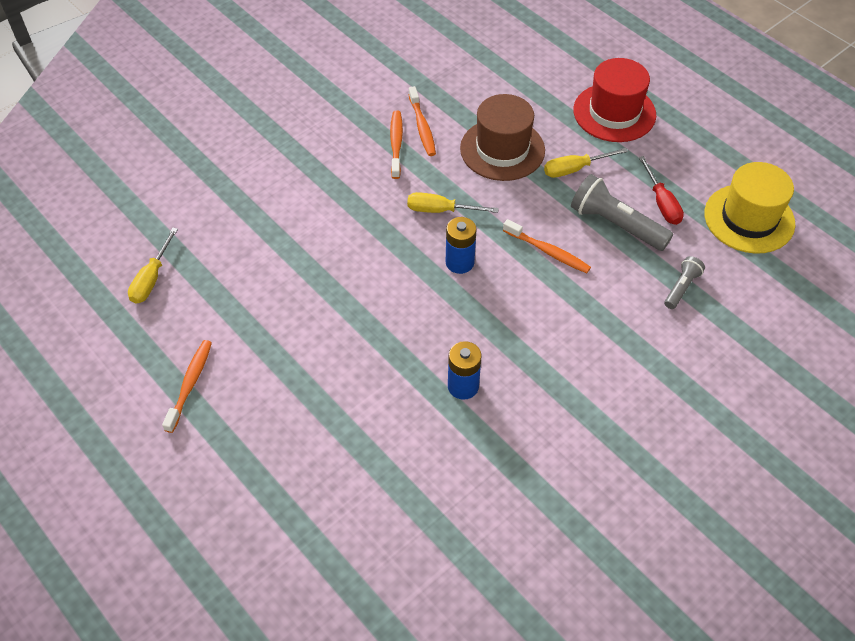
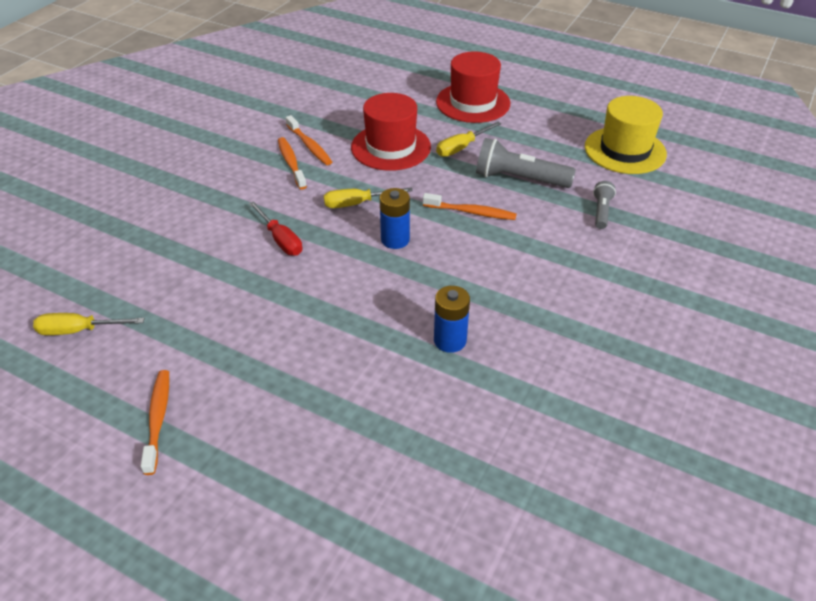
camera: 20 degrees left, 10 degrees down
yellow screwdriver [128,228,178,304] -> yellow screwdriver turned 90 degrees clockwise [33,313,145,335]
brown hat [460,94,545,181] -> red hat [351,93,431,171]
red screwdriver [638,156,684,225] -> red screwdriver moved to [249,201,302,256]

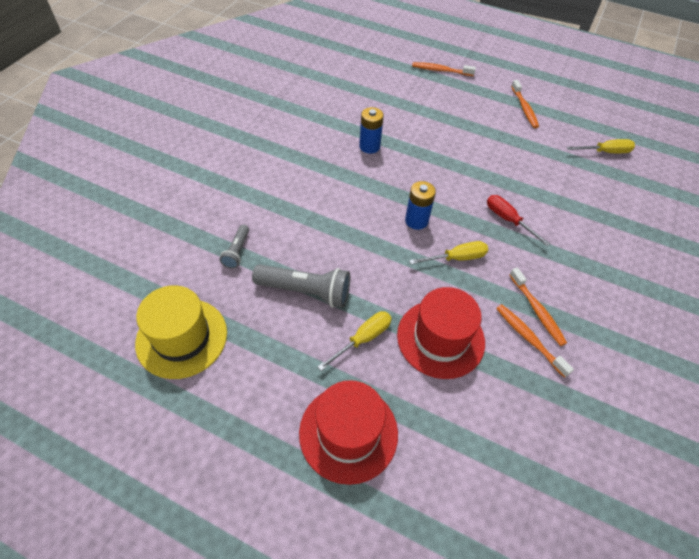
camera: 175 degrees right, 10 degrees up
orange toothbrush [423,193,517,220] -> orange toothbrush moved to [412,62,476,76]

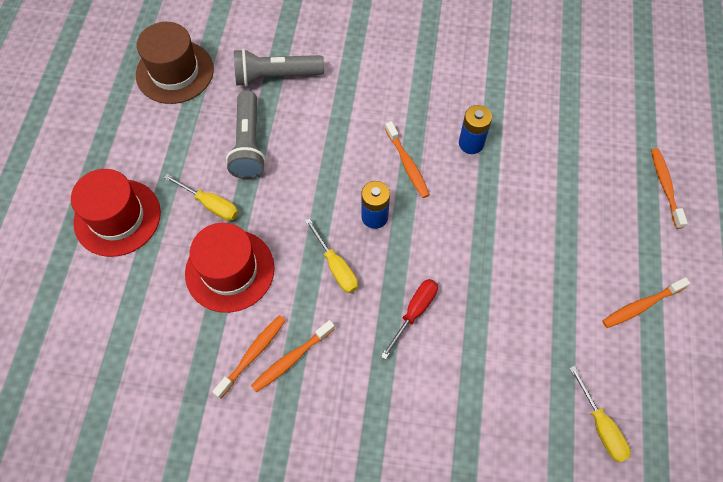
camera: 75 degrees right, 10 degrees up
yellow hat [135,285,227,379] -> brown hat [136,22,214,104]
grey flashlight [220,225,249,269] -> grey flashlight [234,49,324,87], size x1.84
none -> orange toothbrush [385,121,430,198]

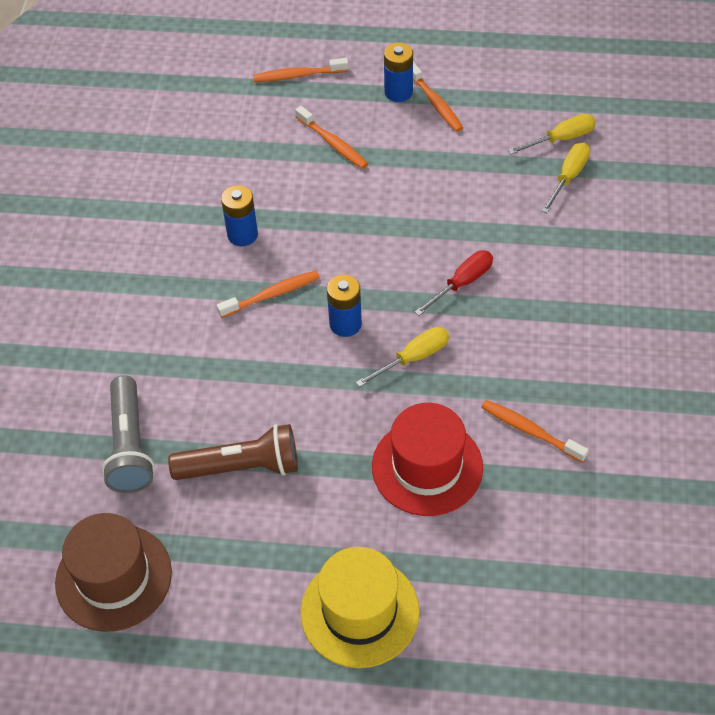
camera: 90 degrees left, 10 degrees down
red hat [71,169,161,257] -> yellow hat [300,547,420,668]
yellow screwdriver [163,174,238,221] -> yellow screwdriver moved to [542,143,590,213]
grey flashlight [226,90,266,179] -> brown flashlight [168,424,298,480]
orange toothbrush [251,320,335,392] -> orange toothbrush moved to [295,106,368,169]
red screwdriver [381,279,438,359] -> red screwdriver turned 105 degrees clockwise [415,250,493,316]
none -> blue battery [384,43,413,102]

